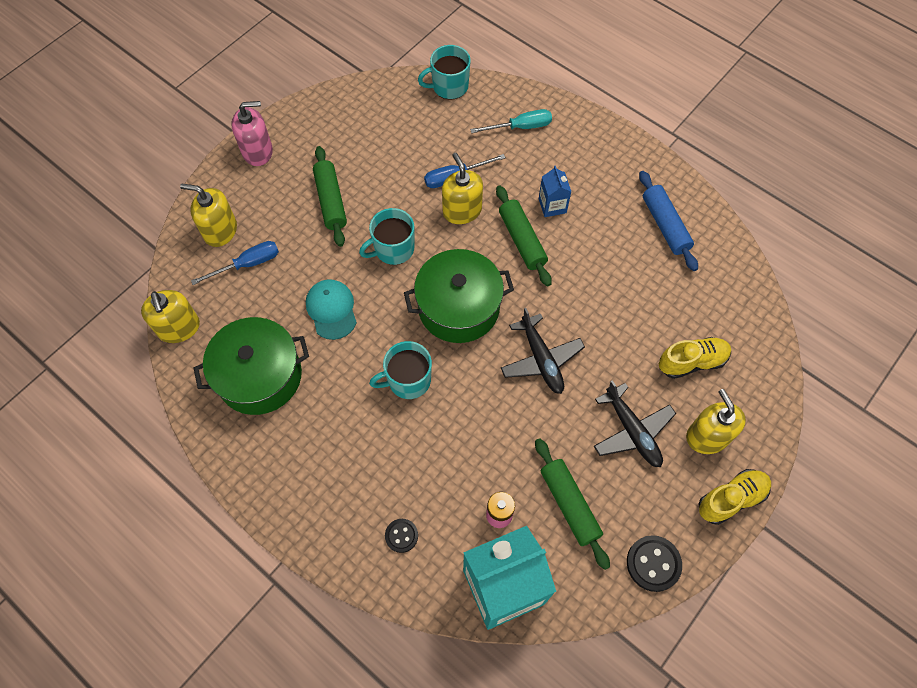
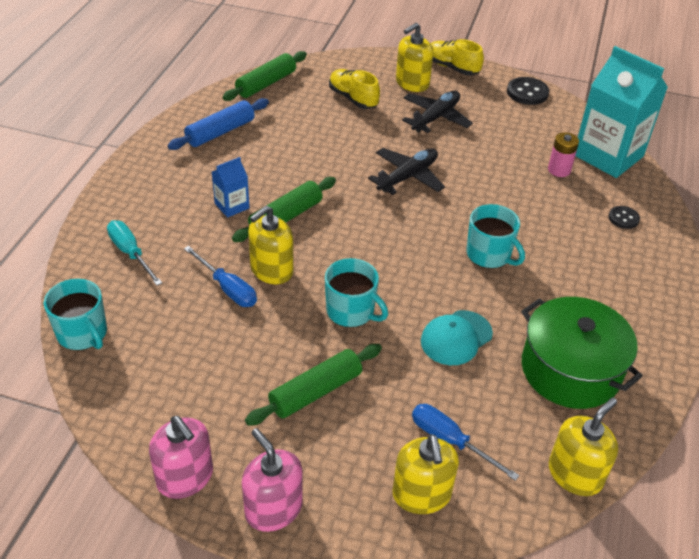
camera: 115 degrees left, 20 degrees down
green pot [404,249,514,343] -> none
green rolling pin [535,438,610,570] -> green rolling pin moved to [222,51,307,101]
none -> pink soap dispenser [149,416,213,499]

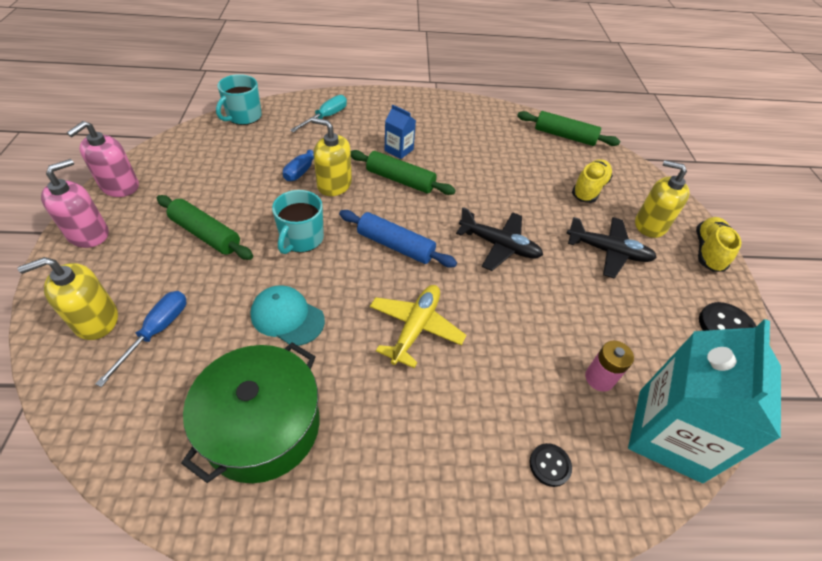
camera: 70 degrees right, 5 degrees up
blue rolling pin [168,98,269,150] -> blue rolling pin moved to [339,210,457,268]
turquoise mug [466,204,525,269] -> yellow plane [370,285,466,368]
yellow soap dispenser [549,398,618,496] -> none

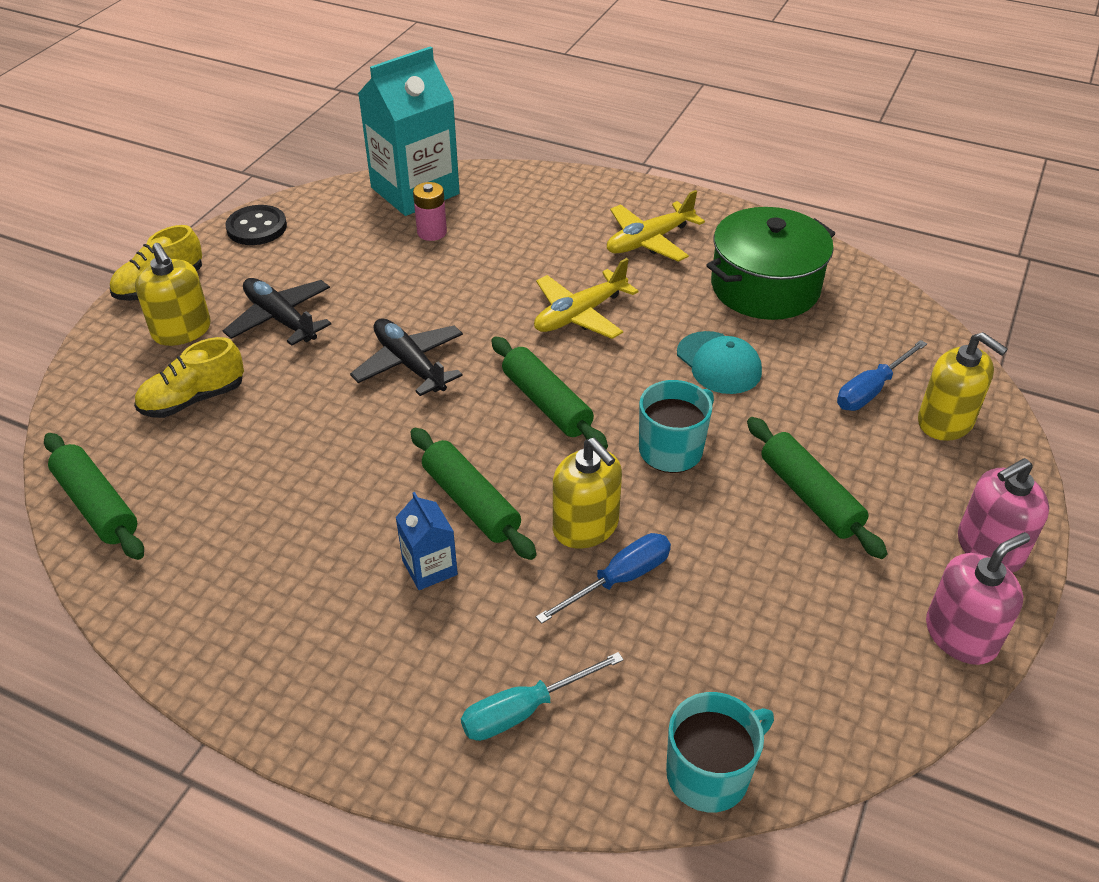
camera: 150 degrees left, 5 degrees down
yellow soap dispenser [18,257,118,340] -> yellow soap dispenser turned 45 degrees clockwise [918,332,1008,441]
blue rolling pin [339,210,457,268] -> green rolling pin [491,336,608,449]
black button [530,443,572,487] -> none
none -> yellow plane [607,190,705,262]

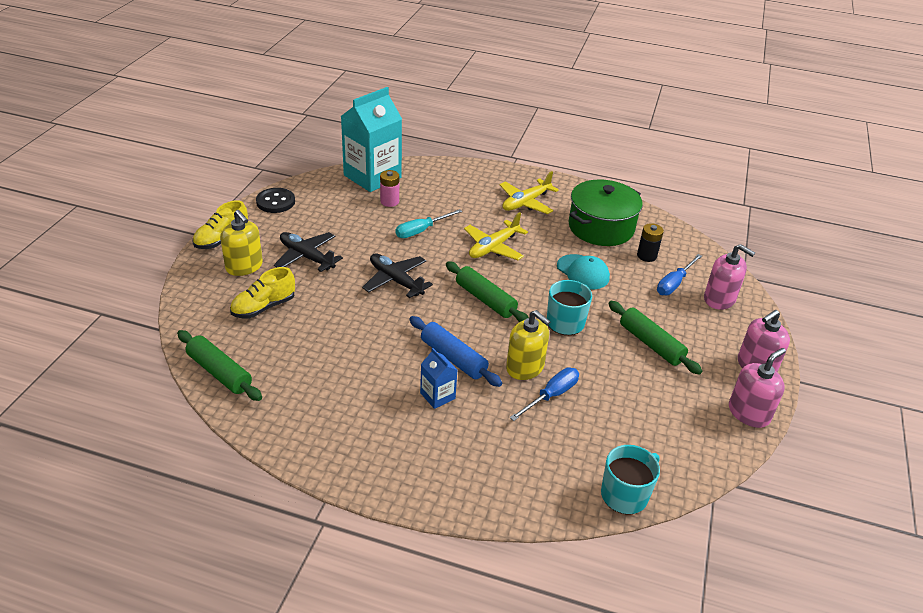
camera: 10 degrees left, 5 degrees down
green rolling pin [410,428,537,560] -> blue rolling pin [409,316,502,387]
turquoise screwdriver [461,652,624,741] -> turquoise screwdriver moved to [396,209,462,238]
yellow soap dispenser [918,332,1008,441] -> pink soap dispenser [704,244,755,310]
none -> black battery [637,223,664,262]

